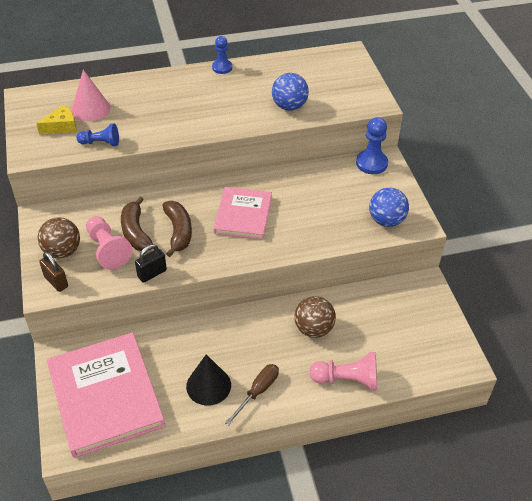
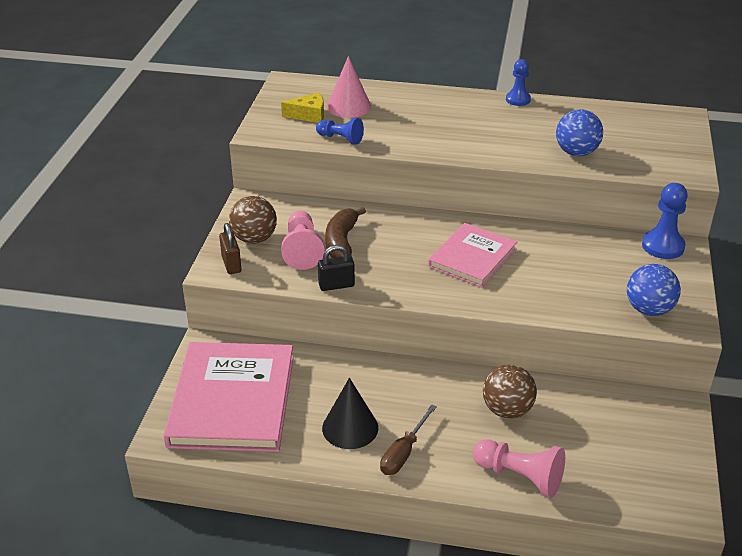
camera: 25 degrees right, 10 degrees down
brown banana [162,201,192,257] -> none
brown screwdriver [225,364,279,425] -> brown screwdriver turned 150 degrees clockwise [380,404,437,475]

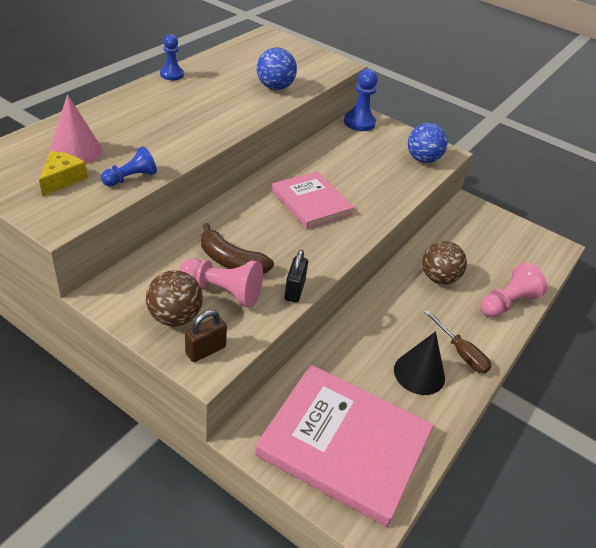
camera: 70 degrees left, 5 degrees up
brown padlock [219,223,241,274] -> brown padlock turned 45 degrees counterclockwise [185,310,227,362]

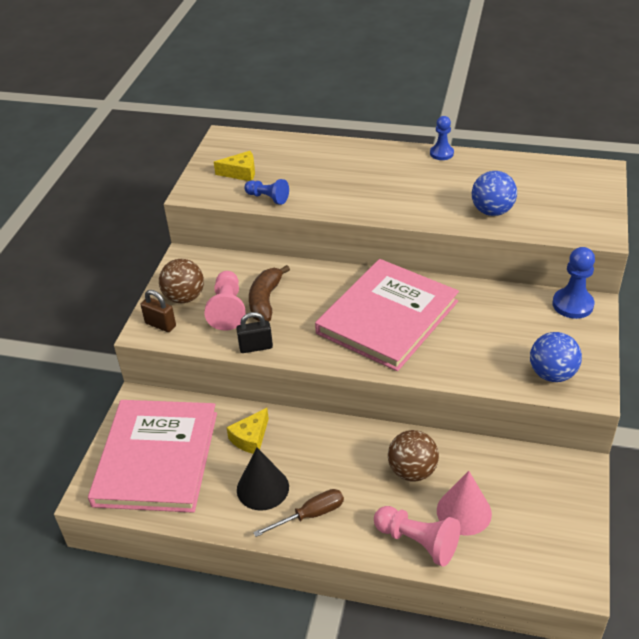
camera: 75 degrees right, 0 degrees up
pink cone [50,94,102,164] -> pink cone moved to [437,471,492,536]
pink book [272,171,354,229] -> pink book [315,259,459,371], size x1.65
brown screwdriver [424,310,492,374] -> brown screwdriver turned 150 degrees counterclockwise [253,489,344,537]
none -> yellow cheese [226,408,269,454]

